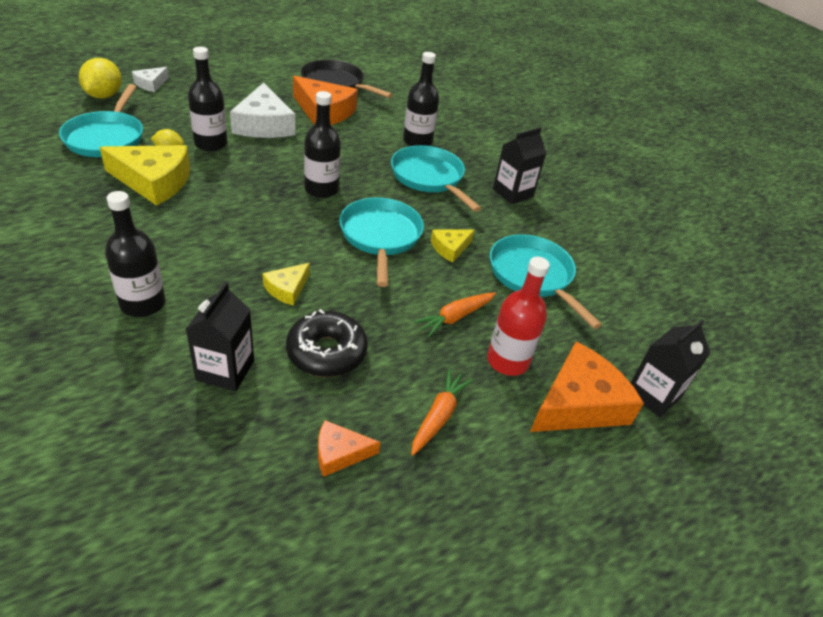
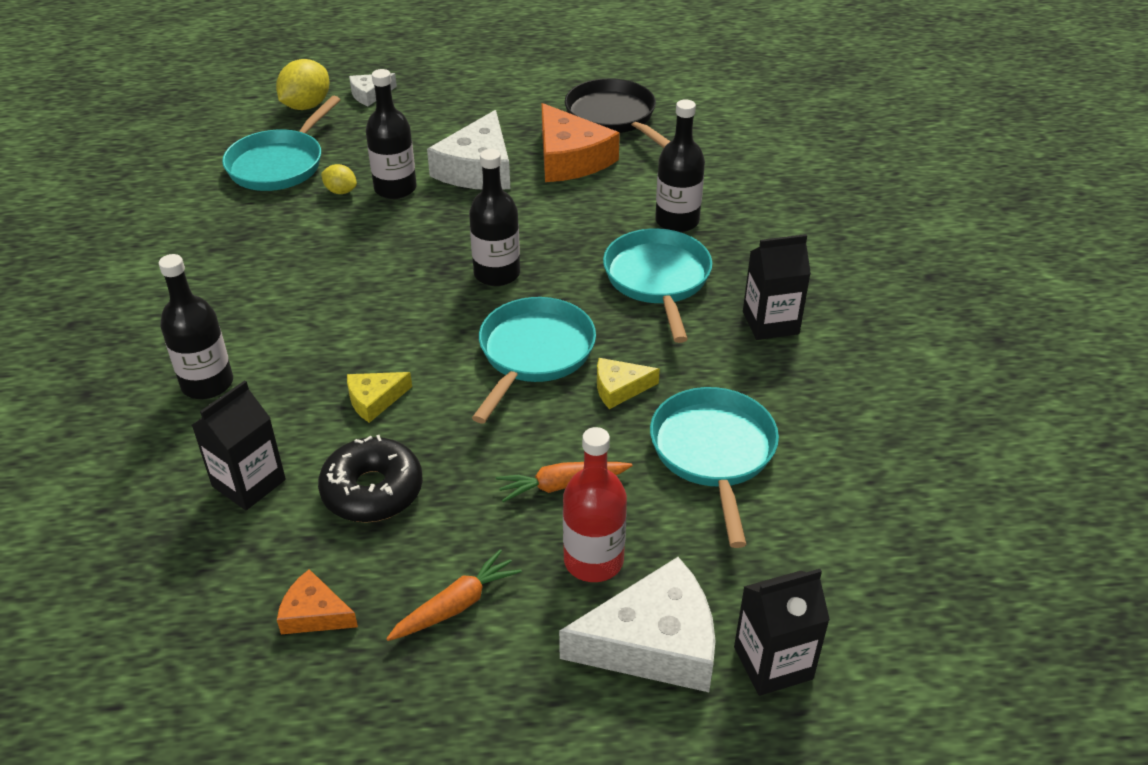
camera: 30 degrees right, 0 degrees up
yellow cheese [100,145,191,206] -> none
orange cheese [530,342,644,432] -> white cheese [559,557,716,692]

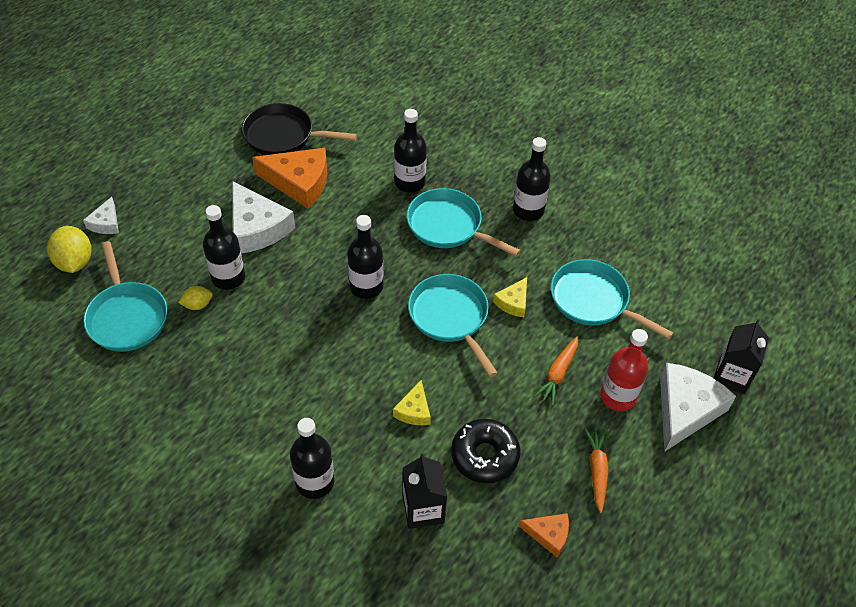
camera: 50 degrees left, 10 degrees up
orange cheese [277,569,358,634] -> orange cheese turned 135 degrees counterclockwise [519,513,569,557]
black carton [743,234,811,340] -> black bottle [513,137,551,221]

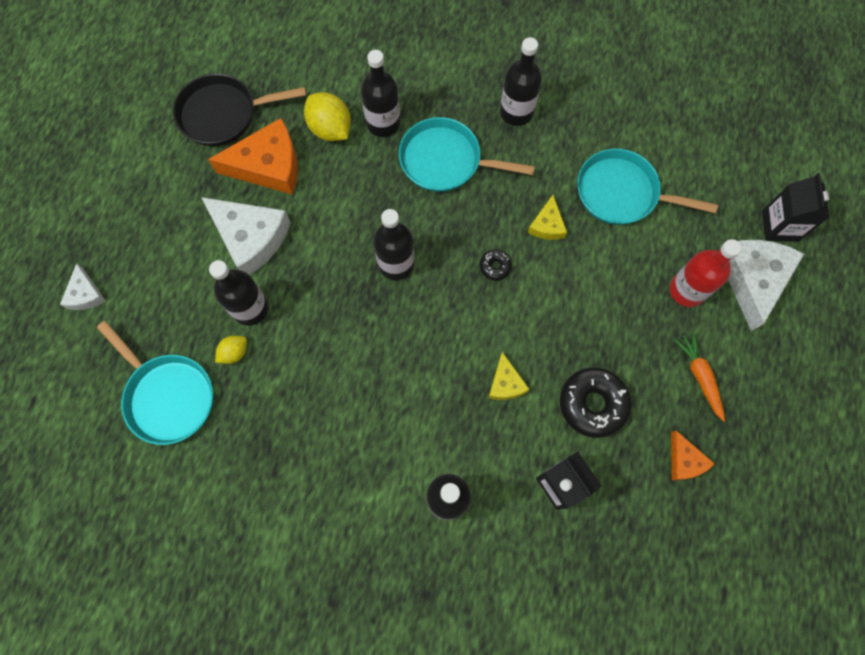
camera: 20 degrees left, 20 degrees up
yellow lemon [47,226,92,273] -> yellow lemon moved to [304,92,351,141]
turquoise pan [408,274,498,377] -> black donut [480,250,512,280]
orange cheese [519,513,569,557] -> orange cheese turned 75 degrees clockwise [671,430,715,480]
orange carrot [534,336,578,405] -> none

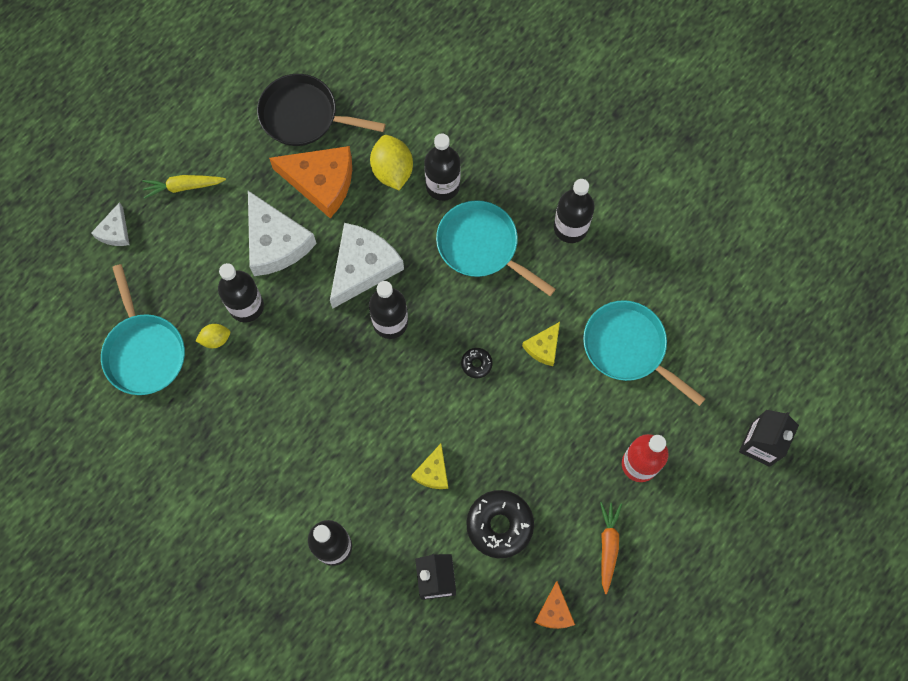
camera: 25 degrees right, 0 degrees up
white cheese [728,240,804,332] -> white cheese moved to [330,223,404,309]
none -> yellow carrot [142,175,226,199]

